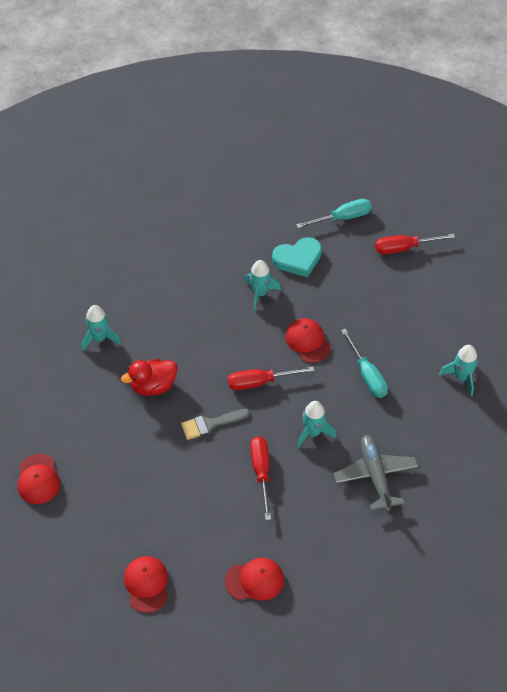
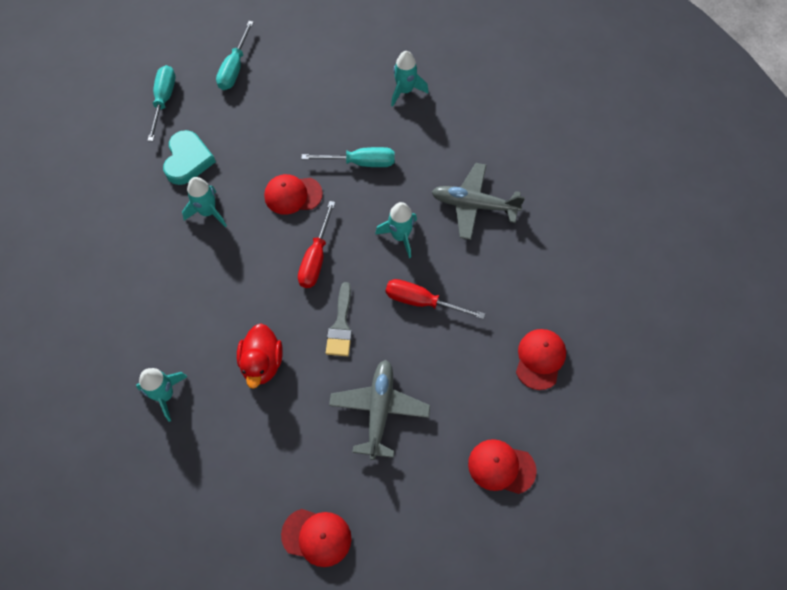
camera: 65 degrees left, 10 degrees up
red screwdriver [375,234,455,254] -> turquoise screwdriver [216,21,254,90]
none -> grey plane [329,360,430,460]

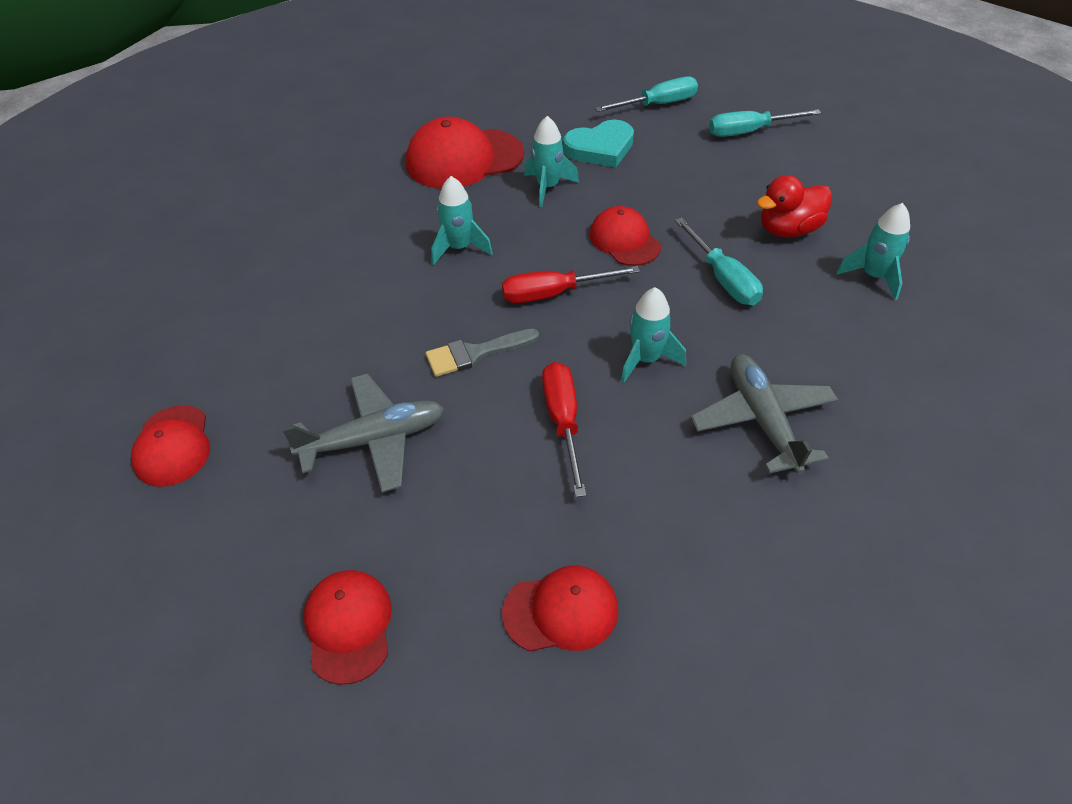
camera: 65 degrees right, 15 degrees down
turquoise rocket [136,368,188,422] -> turquoise rocket moved to [431,176,493,265]
red duck [237,323,283,389] -> red duck moved to [757,175,832,237]
none -> red cap [406,117,524,189]

